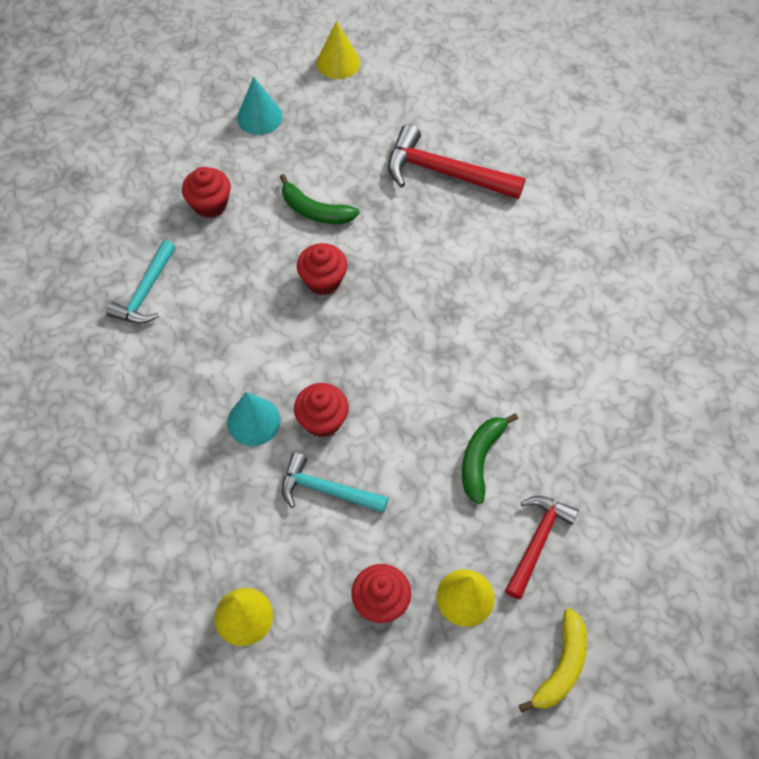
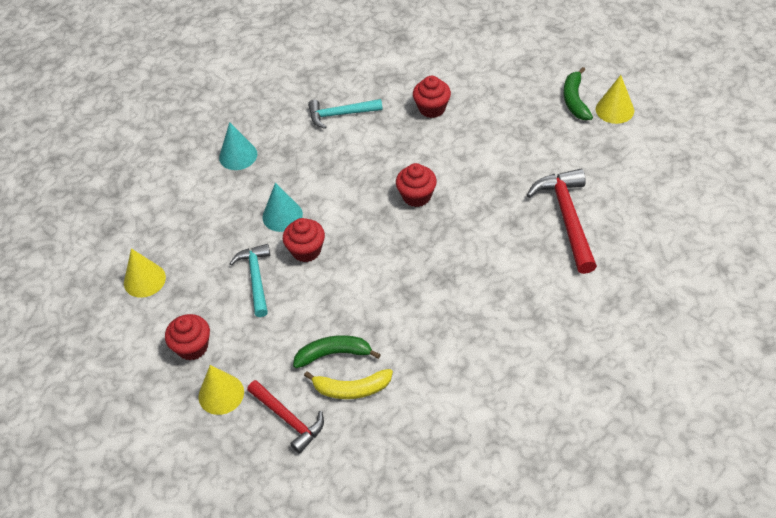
camera: 65 degrees right, 10 degrees down
turquoise cone [237,77,282,135] -> turquoise cone moved to [219,122,257,170]
green banana [280,174,359,224] -> green banana moved to [564,67,593,120]
red hammer [505,496,579,599] -> red hammer turned 45 degrees clockwise [247,380,324,454]
yellow banana [519,608,587,712] -> yellow banana moved to [304,369,393,399]

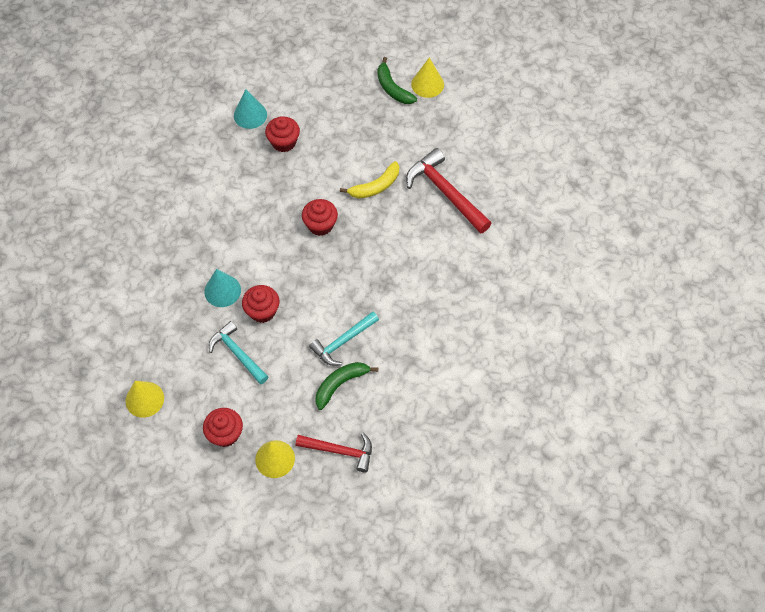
camera: 35 degrees left, 10 degrees up
turquoise cone [219,122,257,170] -> turquoise cone moved to [234,89,267,129]
yellow banana [304,369,393,399] -> yellow banana moved to [340,161,399,198]
turquoise hammer [308,99,383,129] -> turquoise hammer moved to [309,311,379,366]

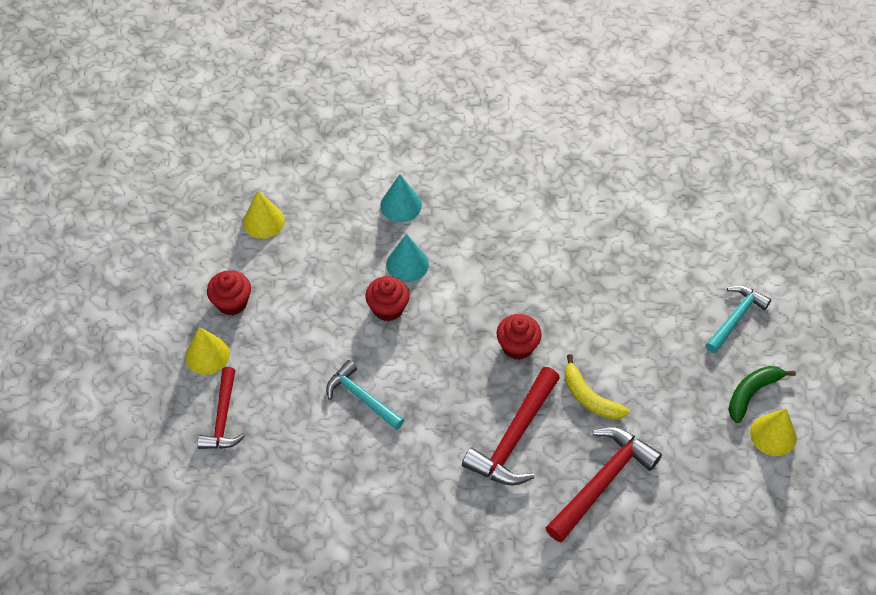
camera: 80 degrees right, 5 degrees down
turquoise hammer [209,321,268,384] -> turquoise hammer moved to [706,285,771,353]
turquoise cone [234,89,267,129] -> turquoise cone moved to [380,174,422,222]
red cupcake [265,116,300,152] -> none
green banana [316,362,378,410] -> none
none -> red hammer [462,367,560,485]

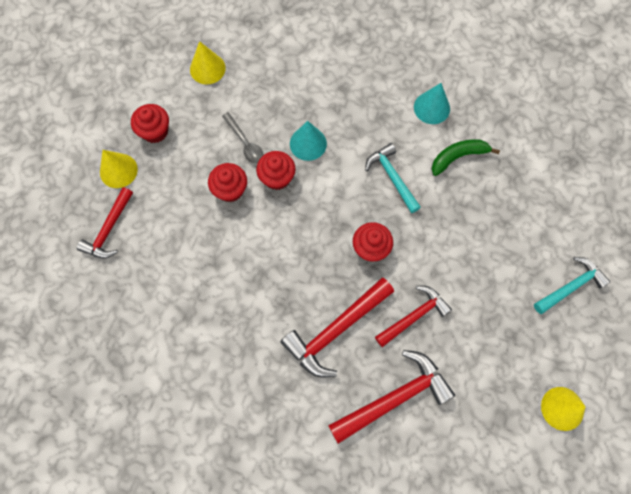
camera: 20 degrees right, 15 degrees up
turquoise hammer [326,360,404,430] -> turquoise hammer moved to [365,143,421,213]
turquoise cone [380,174,422,222] -> turquoise cone moved to [414,83,450,124]
yellow banana [565,354,629,420] -> red hammer [375,286,452,347]
green banana [728,366,796,423] -> green banana moved to [432,139,500,176]
none -> red cupcake [208,163,247,202]
none -> grey spoon [222,112,264,164]

